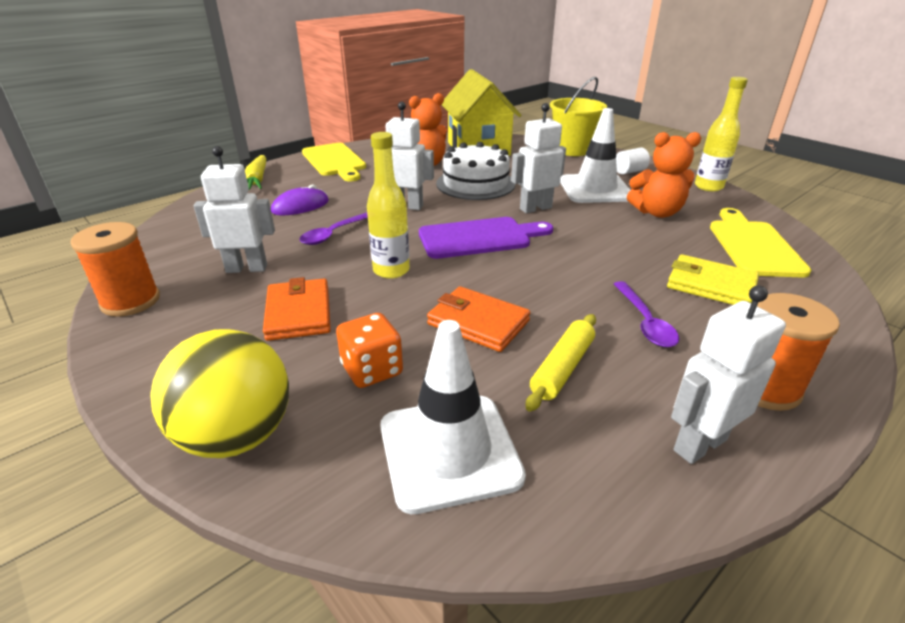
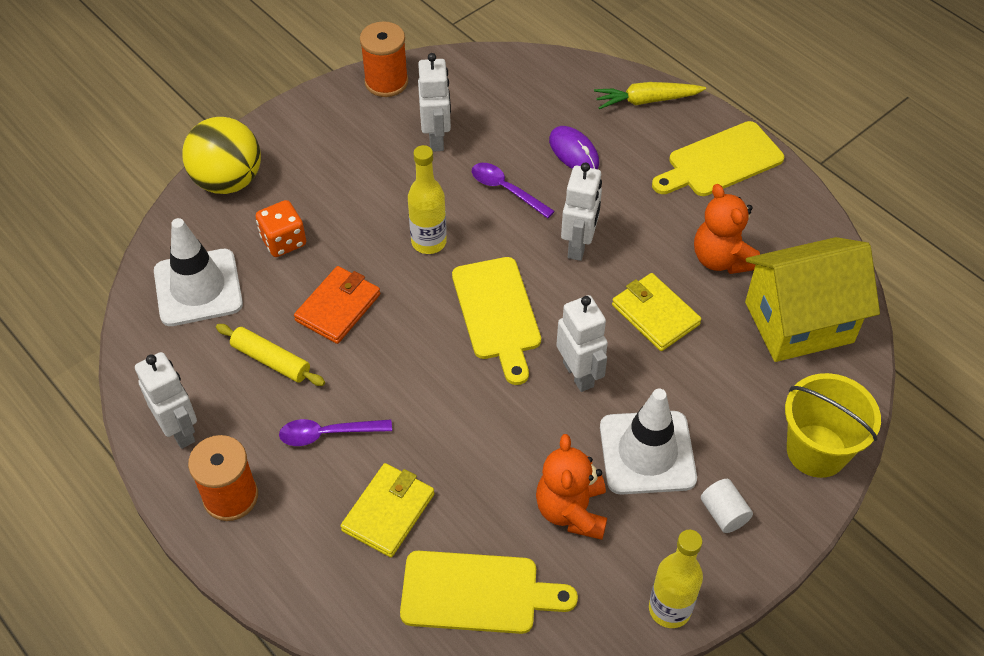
camera: 90 degrees right, 20 degrees up
orange wallet [263,277,331,341] -> none
purple cutting board [419,217,553,259] -> yellow cutting board [452,257,541,385]
white cake [436,142,515,200] -> yellow wallet [612,273,701,351]

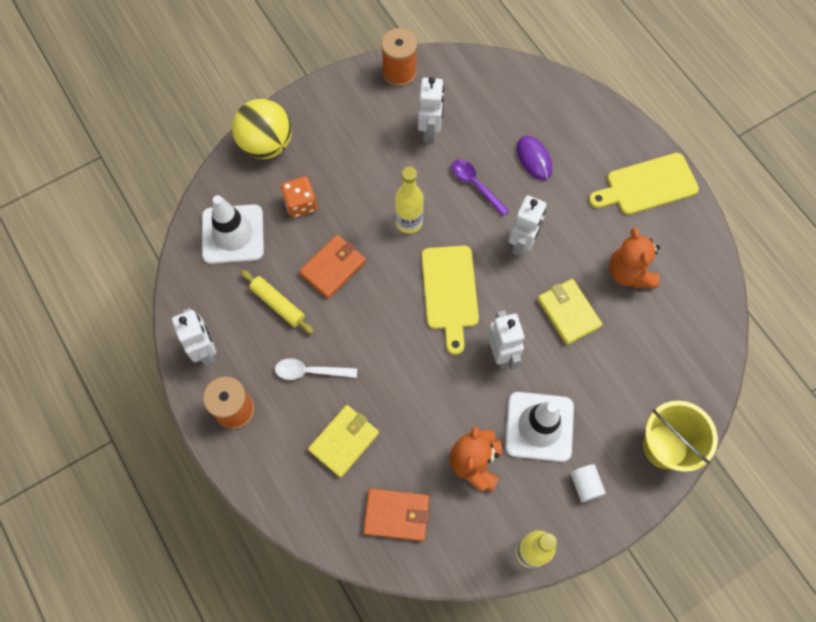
camera: 10 degrees right, 15 degrees up
purple spoon [279,419,392,446] -> white spoon [275,358,357,380]
yellow cutting board [400,551,578,634] -> orange wallet [363,488,429,541]
yellow carrot [594,82,706,109] -> none
yellow house [745,237,880,362] -> none

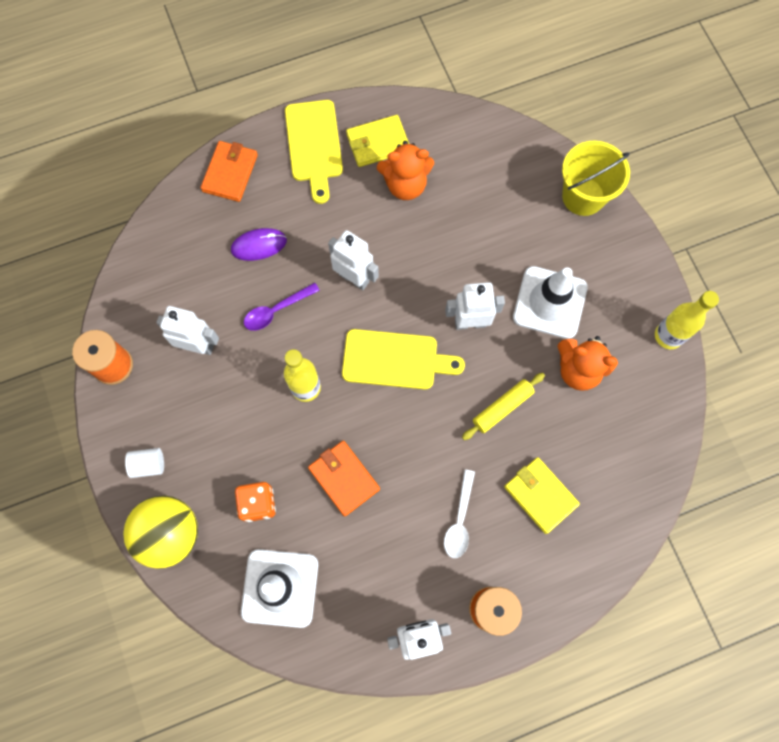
camera: 80 degrees left, 5 degrees up
yellow rolling pin [241,270,314,334] -> yellow rolling pin moved to [462,373,545,440]
orange wallet [363,488,429,541] -> orange wallet moved to [200,141,258,202]
yellow wallet [538,279,602,345] -> yellow wallet moved to [346,115,409,167]
white cylinder [570,464,606,502] -> white cylinder moved to [125,448,164,478]

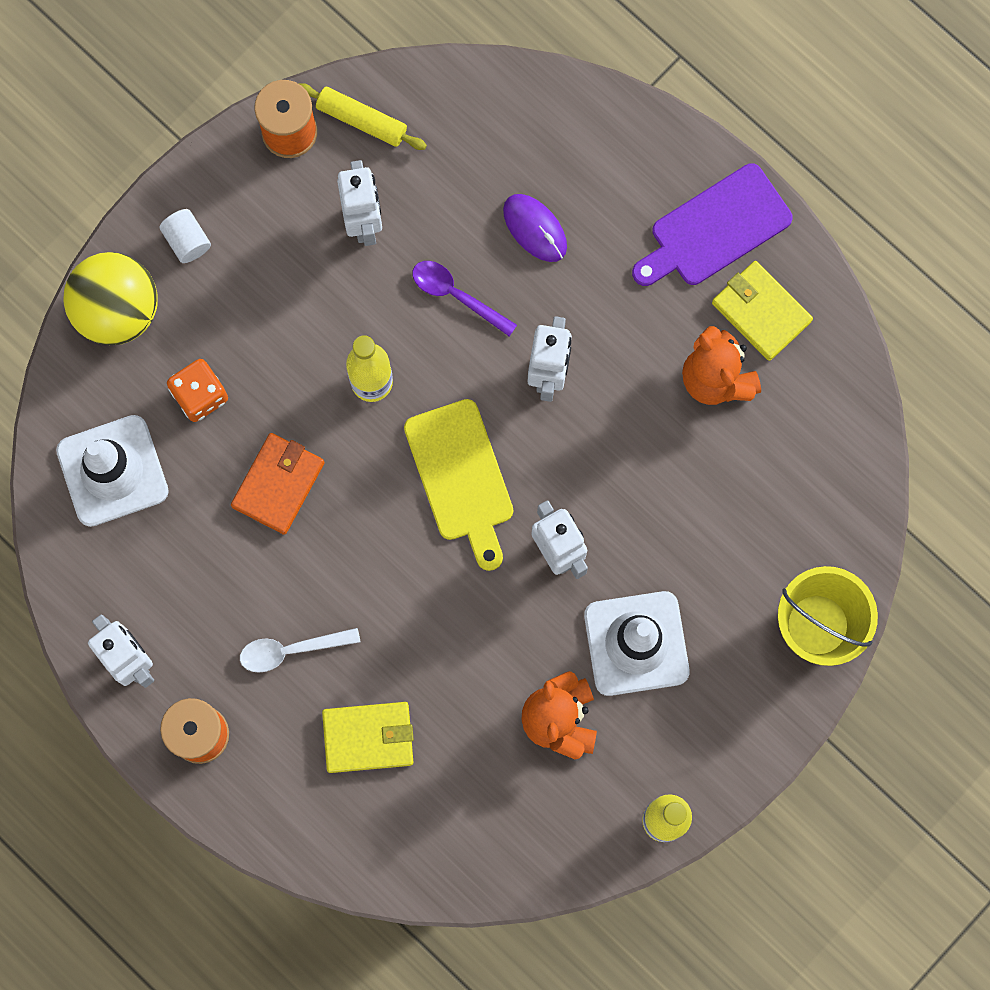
camera: 65 degrees right, 5 degrees up
orange wallet [200,141,258,202] -> none
yellow cutting board [285,100,343,204] -> purple cutting board [632,163,793,286]
yellow rolling pin [462,373,545,440] -> yellow rolling pin moved to [298,83,427,150]
yellow wallet [504,457,580,534] -> yellow wallet turned 60 degrees clockwise [322,702,414,773]

